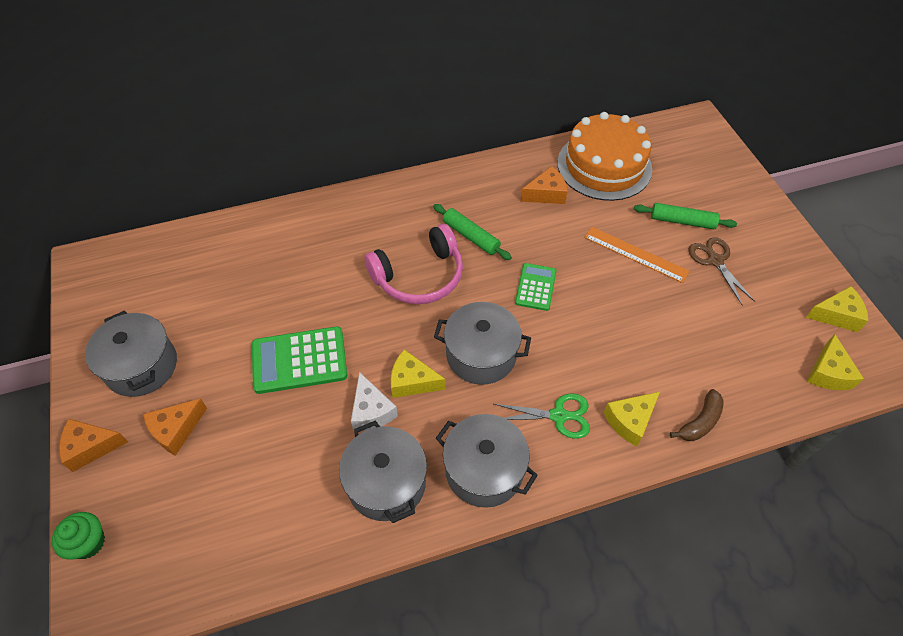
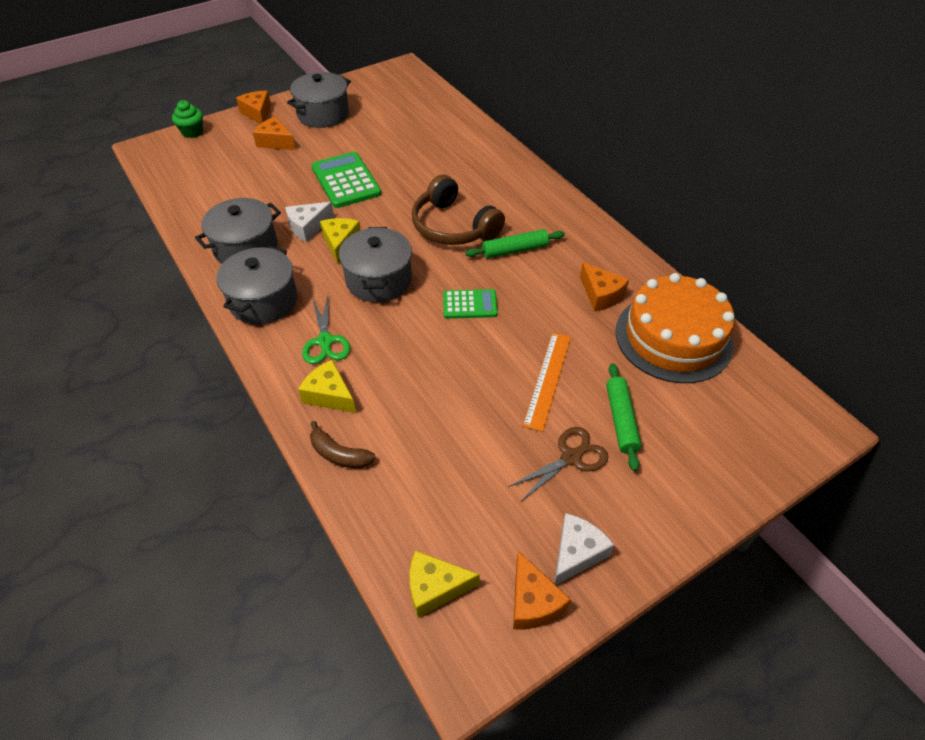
camera: 75 degrees right, 5 degrees down
pink headphones [365,224,463,304] -> brown headphones [412,175,505,245]
green rolling pin [433,204,512,260] -> green rolling pin turned 45 degrees clockwise [465,229,565,258]
yellow cheese [806,286,868,332] -> orange cheese [513,551,571,629]
none -> white cheese [554,513,614,585]

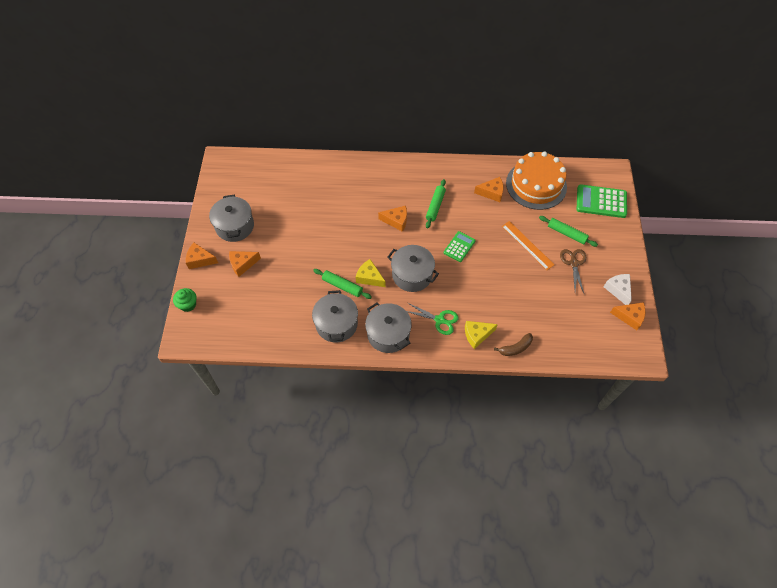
camera: 55 degrees left, 10 degrees up
white cheese [285,202,334,242] -> green rolling pin [313,269,372,299]
green calculator [312,152,381,208] -> green calculator moved to [577,184,627,218]
yellow cheese [410,550,480,618] -> none
brown headphones [412,175,505,245] -> orange cheese [378,206,407,232]

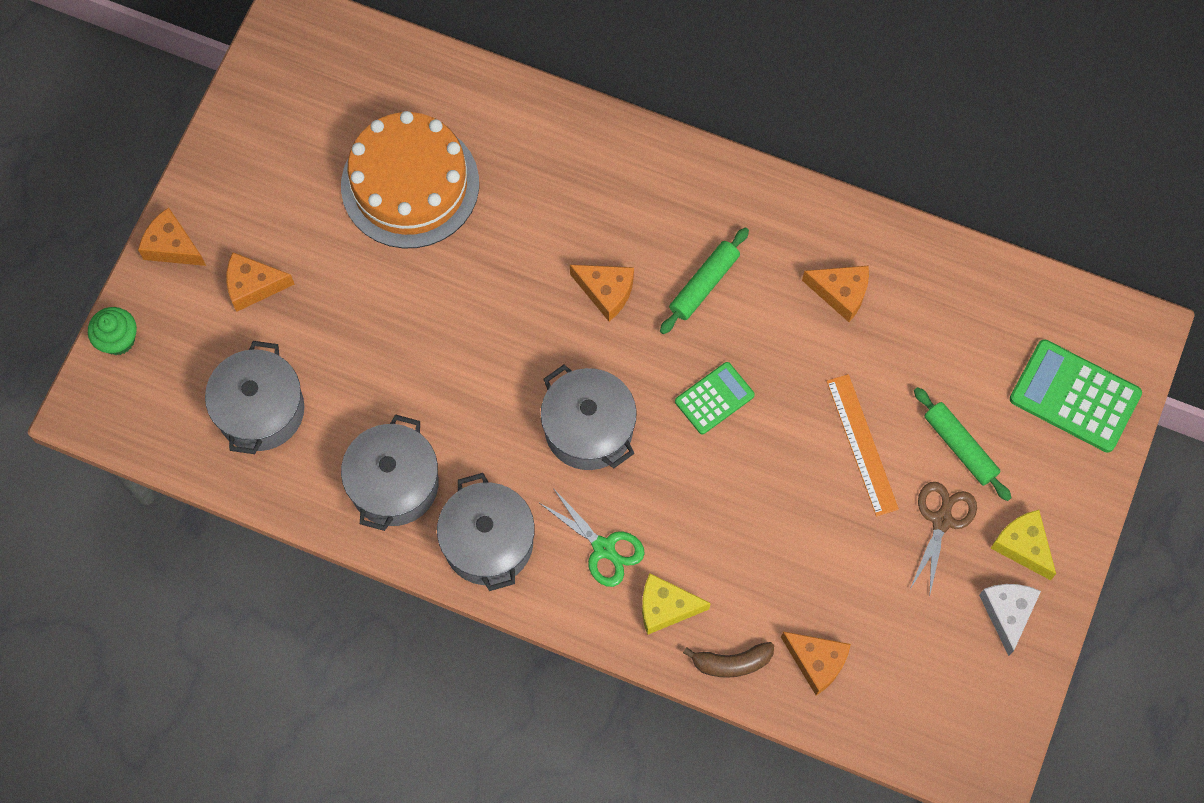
camera: 20 degrees right, 10 degrees up
grey pot [209,195,254,242] -> grey pot moved to [205,341,304,454]
green rolling pin [313,269,372,299] -> none
yellow cheese [356,259,386,287] -> yellow cheese moved to [991,510,1056,580]
orange cake [506,151,567,210] -> orange cake moved to [341,111,479,249]
orange cheese [610,302,646,330] -> orange cheese moved to [781,632,851,695]

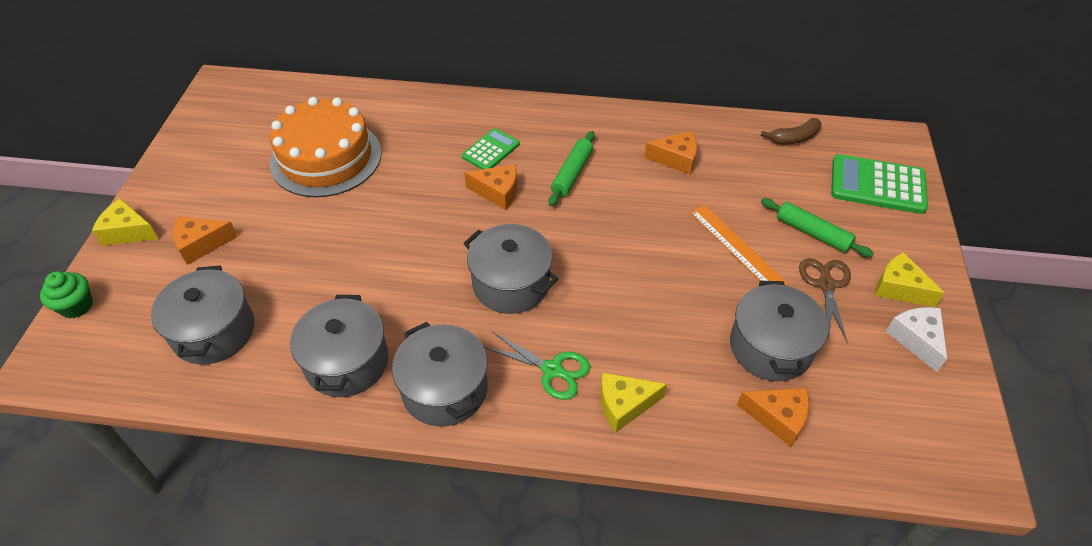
camera: 15 degrees left, 20 degrees down
orange cheese [138,207,206,266] -> yellow cheese [92,198,158,246]
green calculator [675,362,755,434] -> green calculator moved to [462,128,520,169]
brown banana [683,642,774,678] -> brown banana moved to [761,118,821,144]
none -> grey pot [730,281,828,381]

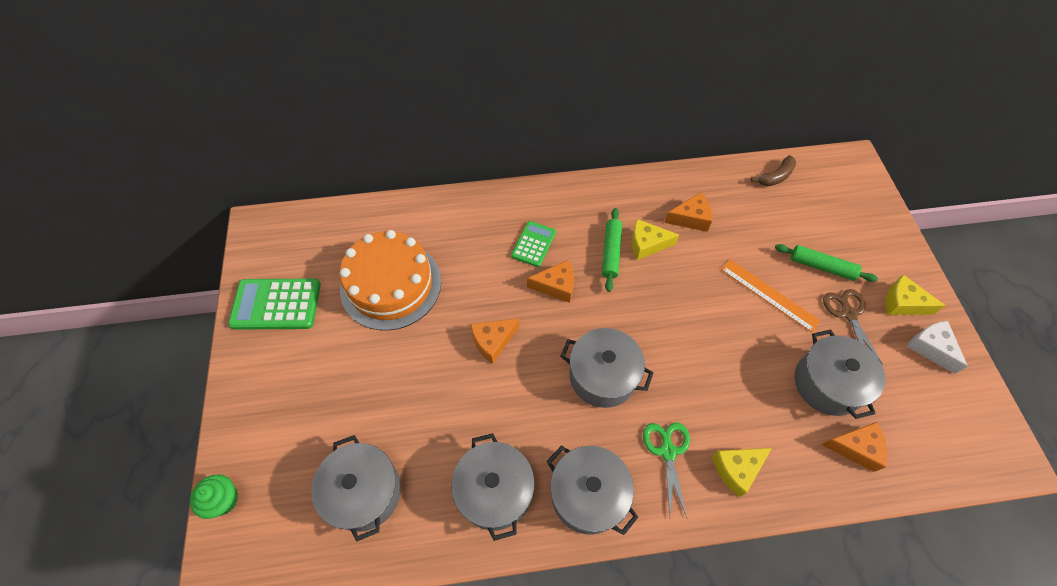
camera: 15 degrees left, 10 degrees up
yellow cheese [92,198,158,246] -> yellow cheese moved to [631,219,679,260]
orange cheese [173,217,238,265] -> orange cheese moved to [471,318,519,364]
green scissors [484,332,590,400] -> green scissors turned 105 degrees counterclockwise [643,422,690,518]
green calculator [831,154,928,214] -> green calculator moved to [228,279,321,330]

